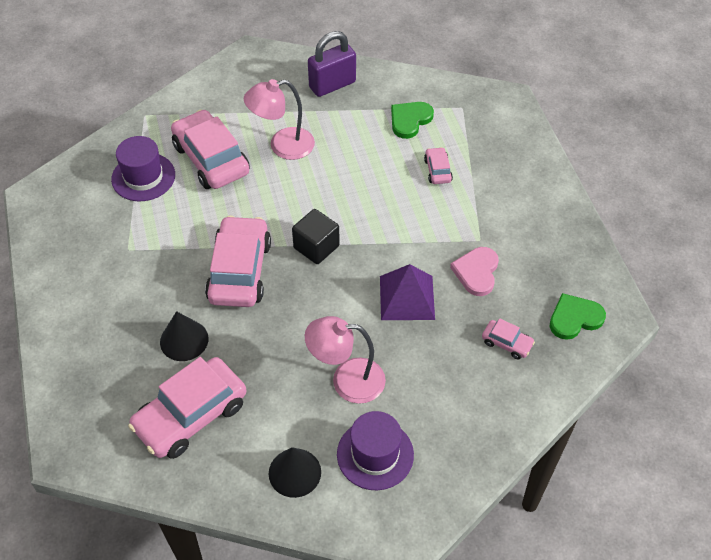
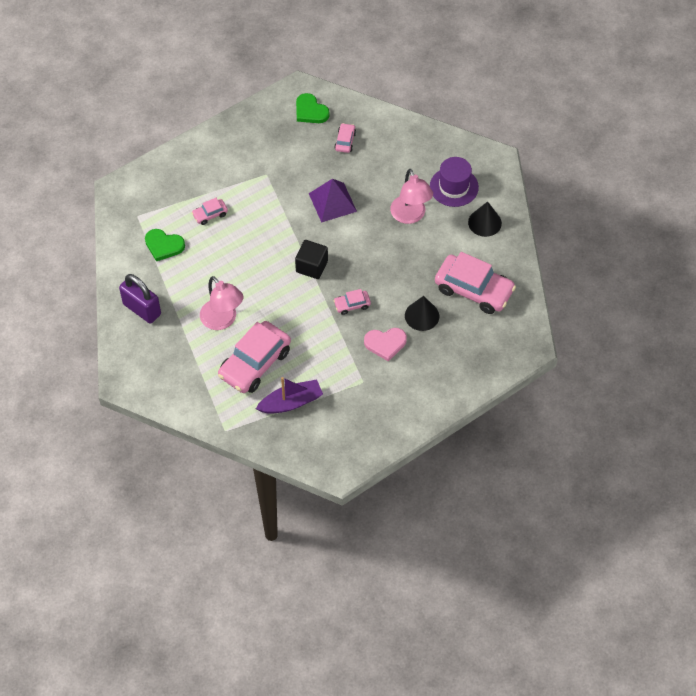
camera: 110 degrees left, 5 degrees up
purple hat [111,136,175,201] -> purple boat [256,377,323,414]
pink car [205,215,271,307] -> pink car [333,289,371,315], size x0.46
pink heart [450,247,499,296] -> pink heart moved to [364,328,407,362]

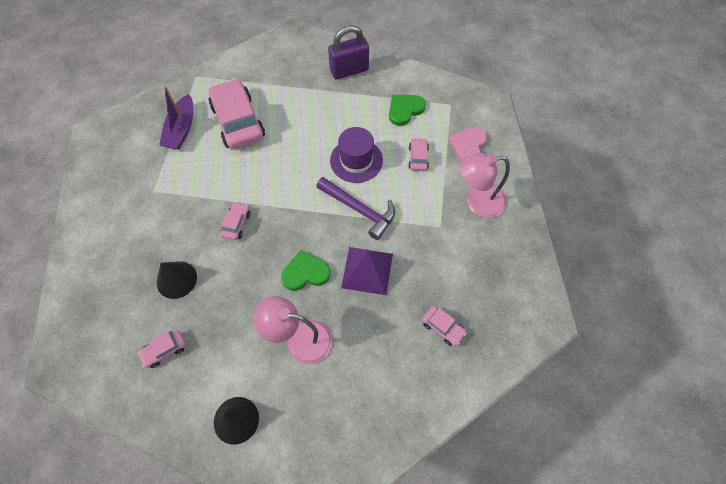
camera: 120 degrees right, 5 degrees up
pink lamp [200,276,243,330] -> pink lamp moved to [459,153,510,218]
black cube [295,240,328,279] -> none
green heart [296,93,330,123] -> green heart moved to [281,250,331,291]
pink heart [364,328,407,362] -> pink heart moved to [449,127,487,161]
purple hat [430,157,479,207] -> purple hat moved to [330,127,383,183]
pink car [435,252,516,314] -> pink car [137,330,186,368], size x0.46
none -> purple hammer [316,177,395,240]

